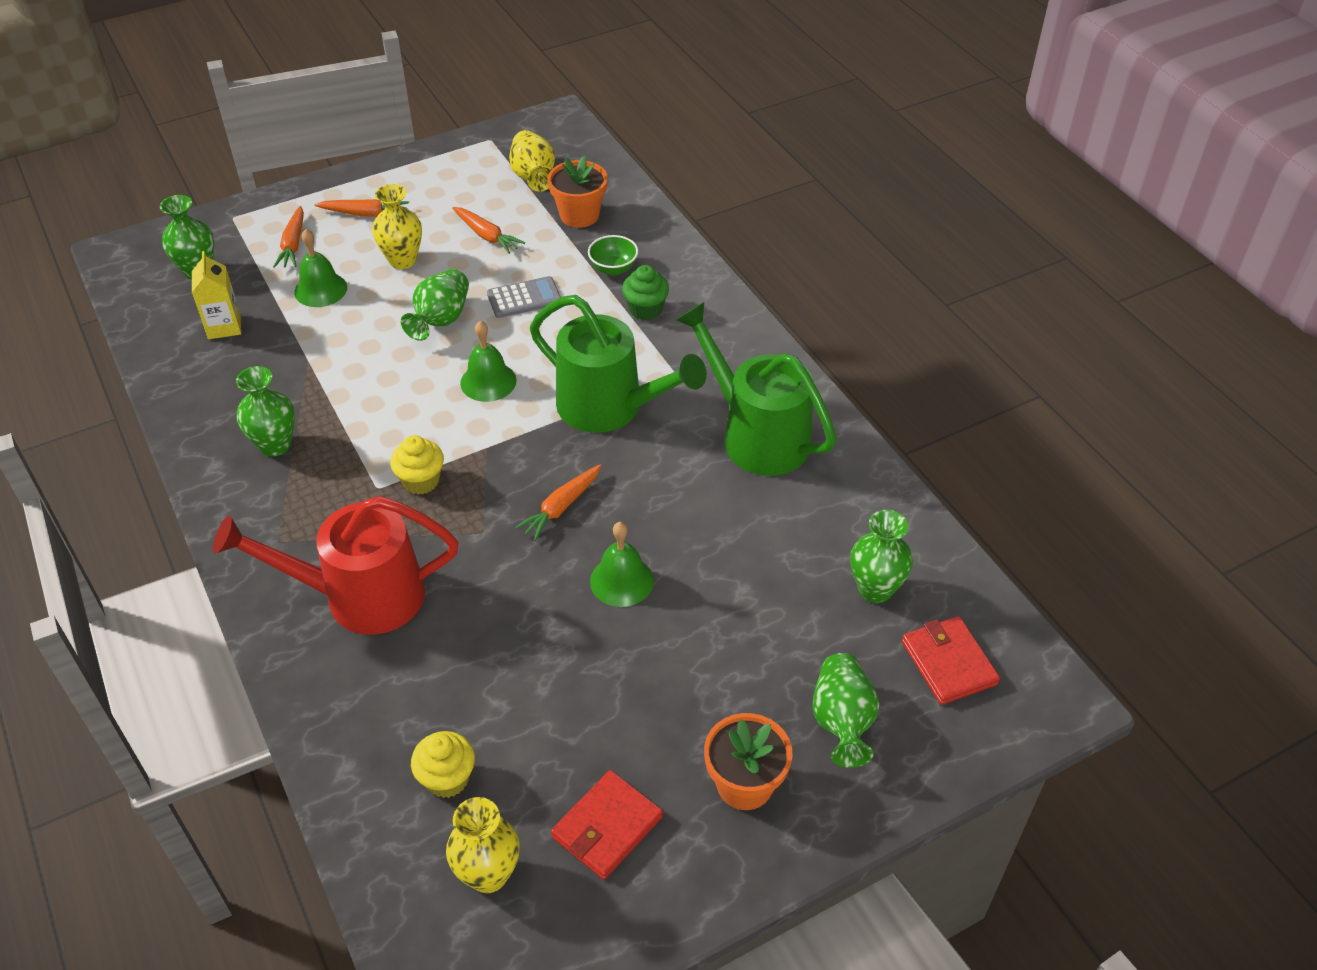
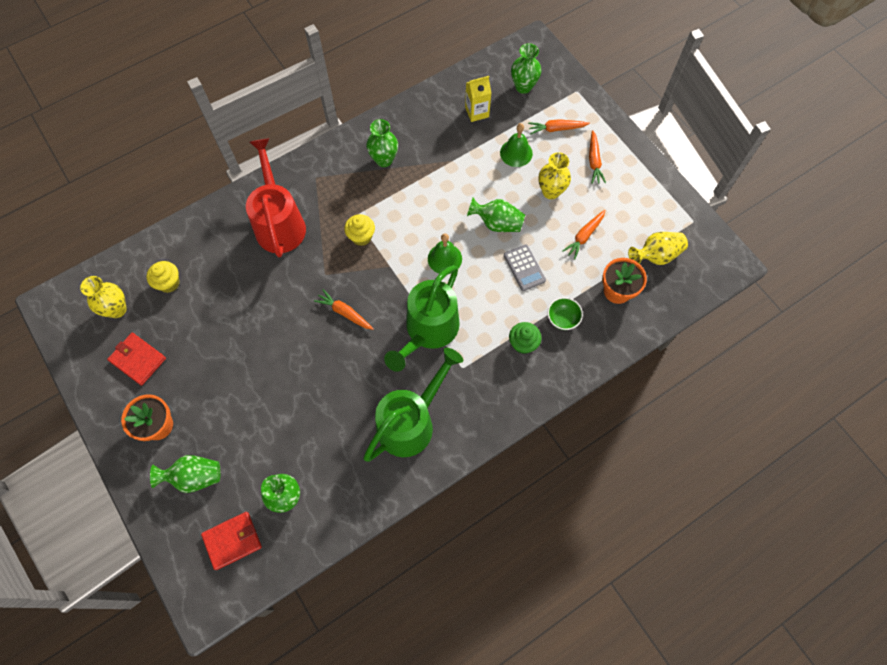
camera: 85 degrees right, 20 degrees up
green bell [590,522,654,607] -> none

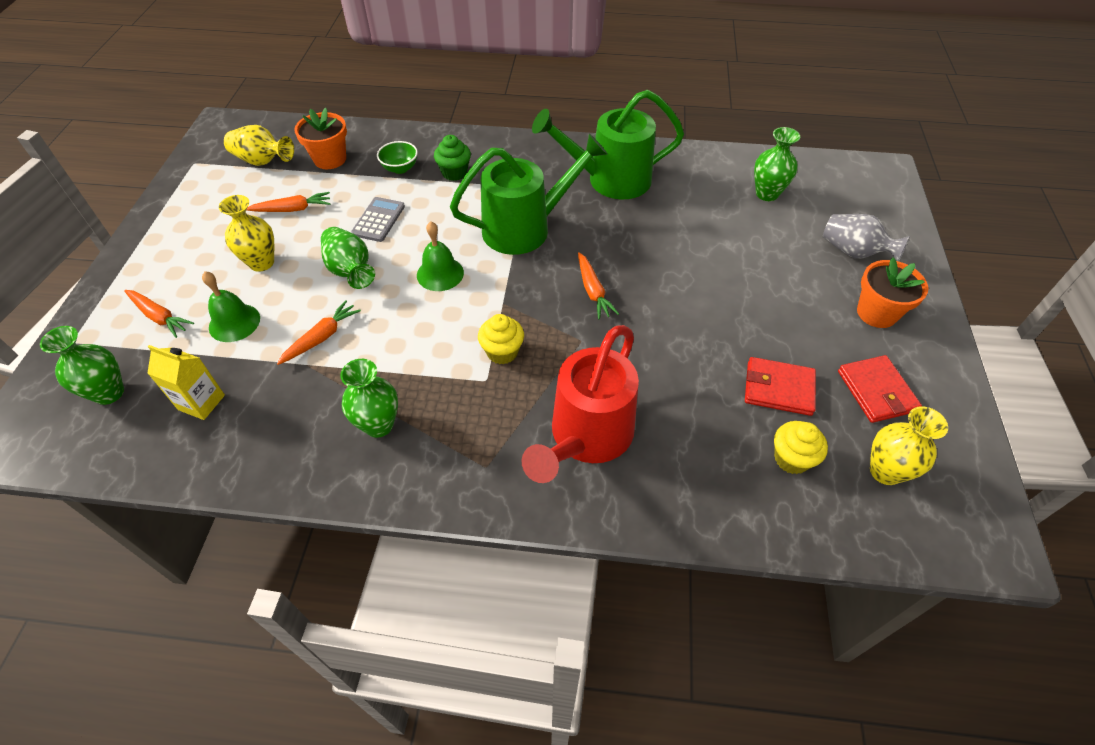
camera: 140 degrees left, 15 degrees down
green vase [150,455,220,493] -> grey vase [823,214,910,261]
red wallet [201,512,262,570] -> red wallet moved to [745,357,816,416]
orange carrot [589,130,606,184] -> orange carrot moved to [277,300,361,365]

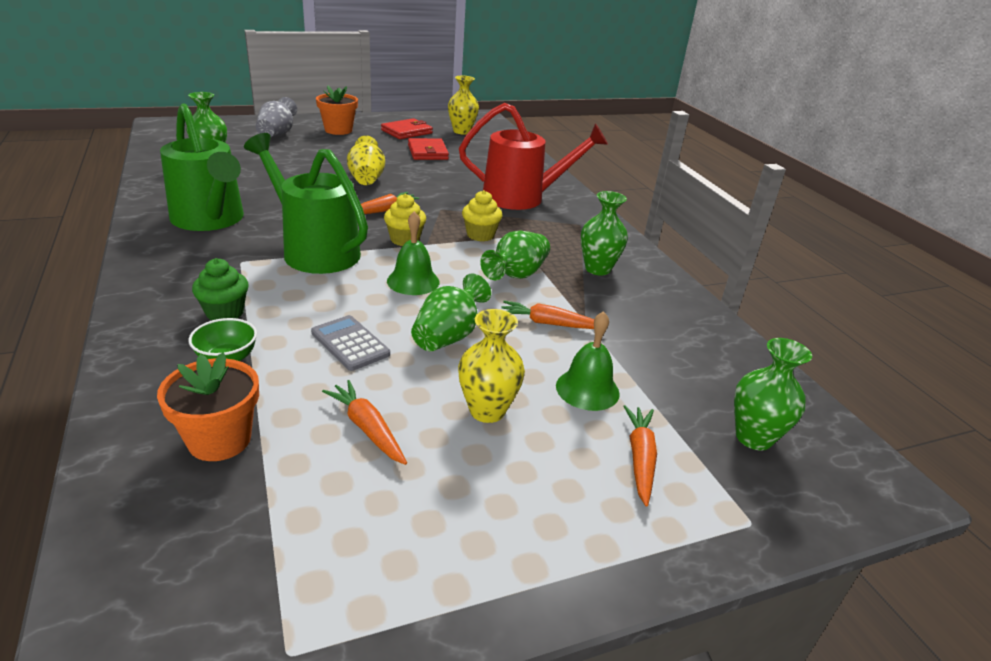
camera: 120 degrees left, 20 degrees down
yellow carton [147,345,225,420] -> none
yellow vase [224,125,294,166] -> yellow vase moved to [347,136,385,185]
grey calculator [351,197,405,242] -> grey calculator turned 60 degrees clockwise [311,315,390,371]
yellow cupcake [774,421,828,474] -> yellow cupcake moved to [384,194,426,246]
none -> green vase [480,231,550,280]

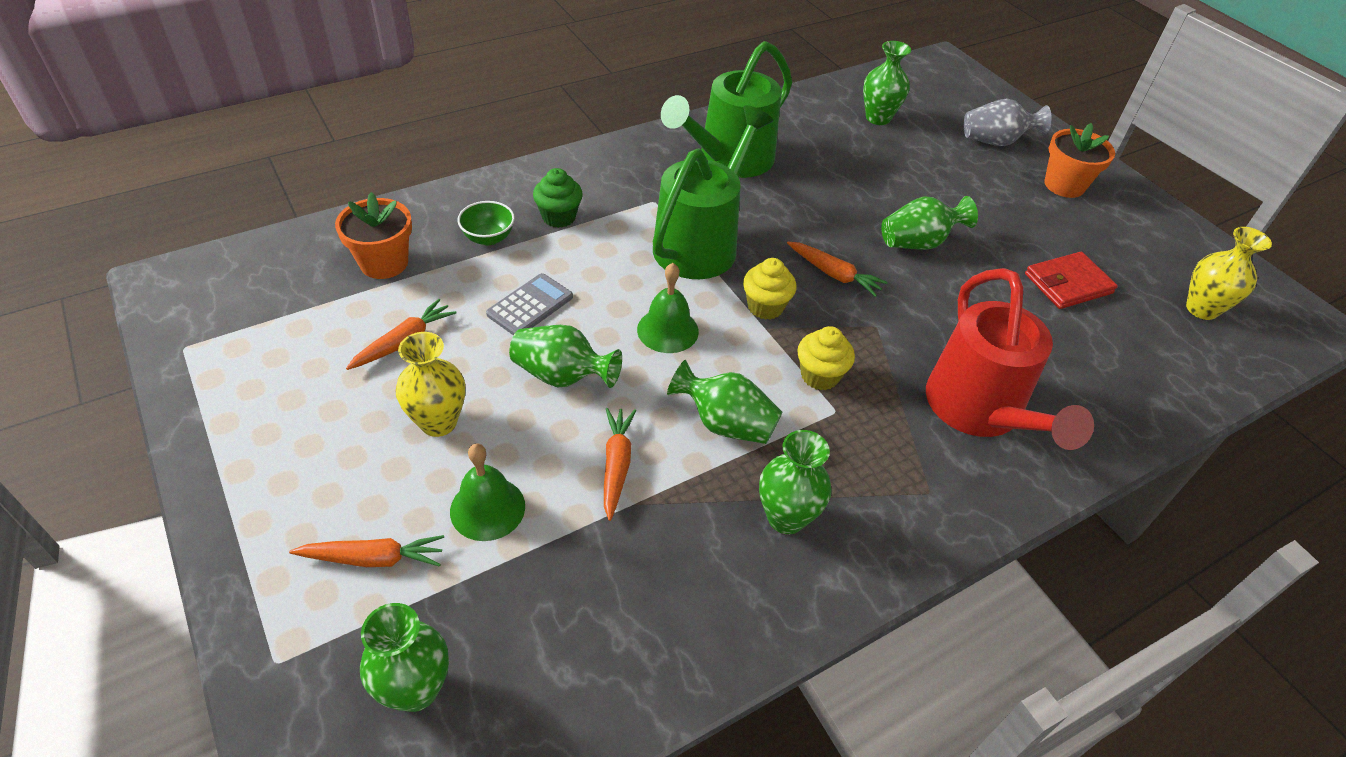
camera: 80 degrees right, 15 degrees up
yellow vase [347,136,385,185] -> green vase [881,196,978,250]
red wallet [381,118,433,139] -> none

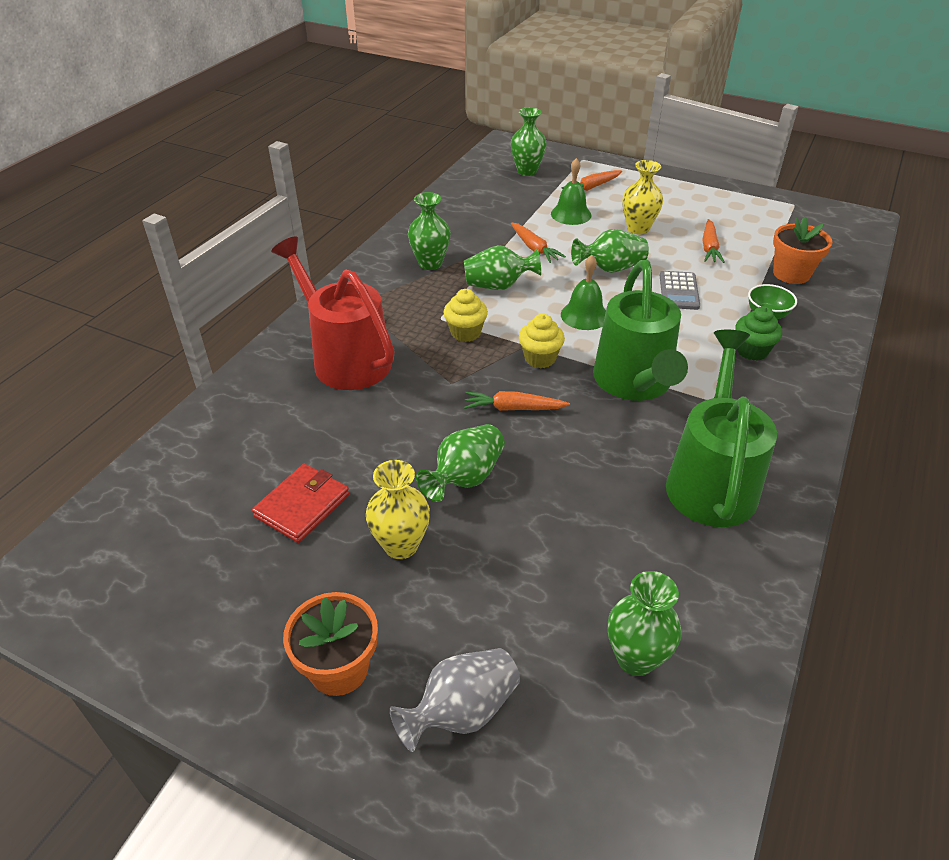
camera: 150 degrees right, 5 degrees down
yellow vase [1186,227,1272,320] -> yellow vase moved to [366,460,430,559]

